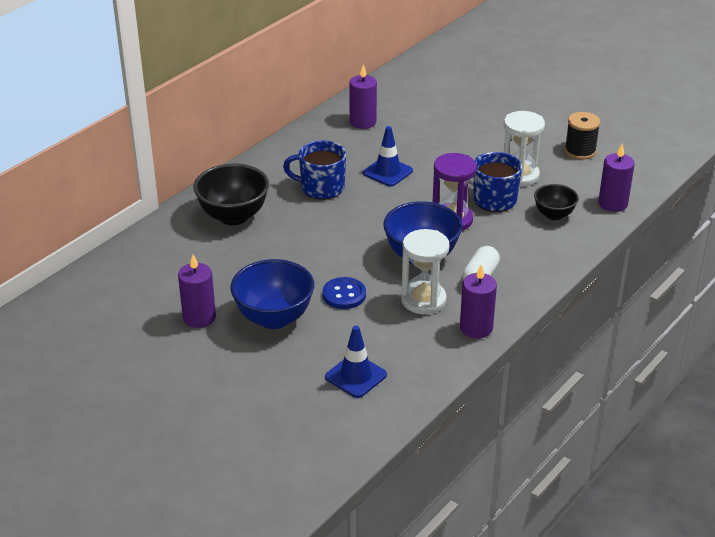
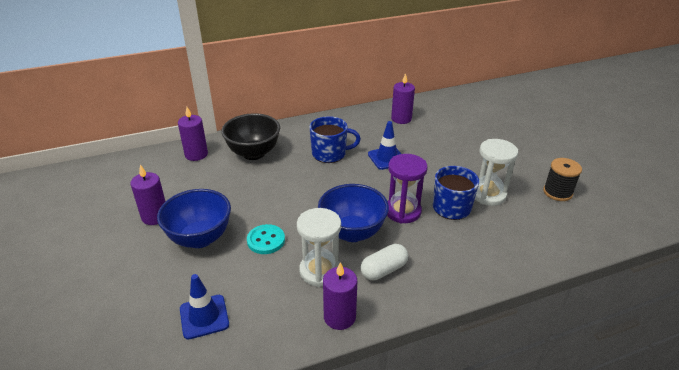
camera: 30 degrees right, 0 degrees up
blue mug [283,140,346,200] -> blue mug turned 135 degrees clockwise [309,116,361,163]
blue button [322,277,366,309] -> turquoise button [247,224,285,254]
black bowl [534,184,579,220] -> none
purple candle [598,144,635,212] -> purple candle moved to [178,107,208,161]

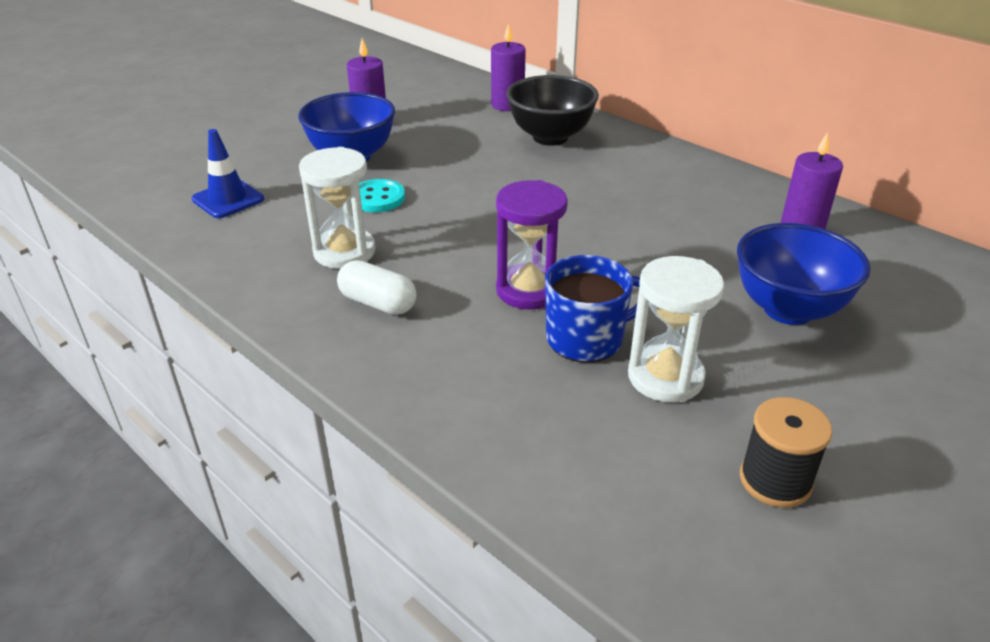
camera: 65 degrees right, 0 degrees up
blue mug [309,116,361,163] -> none
blue bowl [318,184,389,242] -> blue bowl moved to [737,223,871,325]
purple candle [323,262,357,330] -> none
blue traffic cone [368,121,401,170] -> none

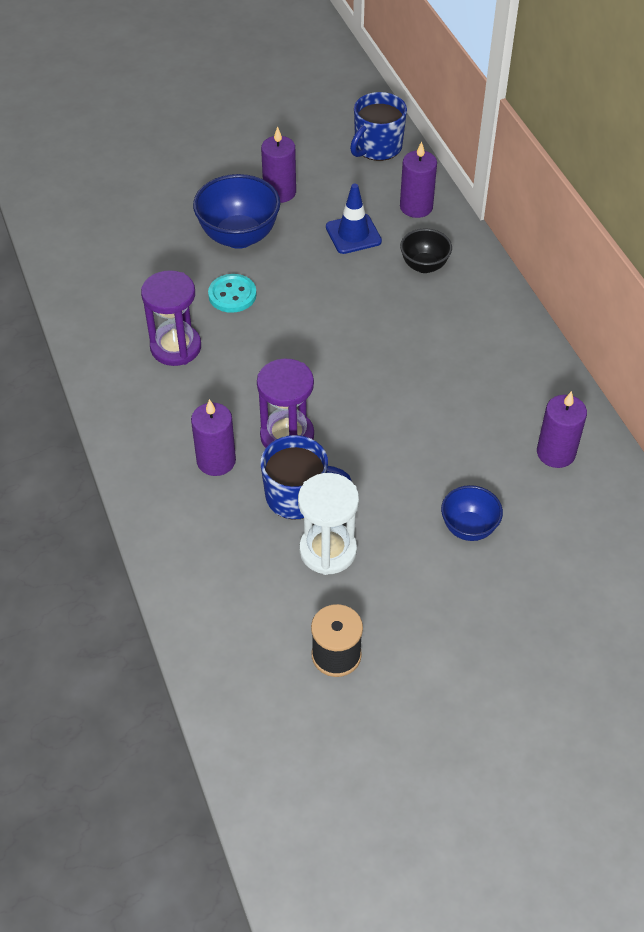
camera: 25 degrees right, 15 degrees up
blue traffic cone [192,129,264,218] -> blue traffic cone moved to [326,184,382,254]
white hourglass [299,147,376,269] -> purple hourglass [141,270,201,366]
white capsule [337,260,417,315] -> none
black bowl [507,75,599,146] -> black bowl [400,229,452,273], size x0.59
blue bowl [737,223,871,325] -> blue bowl [441,485,503,541], size x0.59
none -> purple candle [191,399,236,476]
none -> blue mug [350,92,407,161]

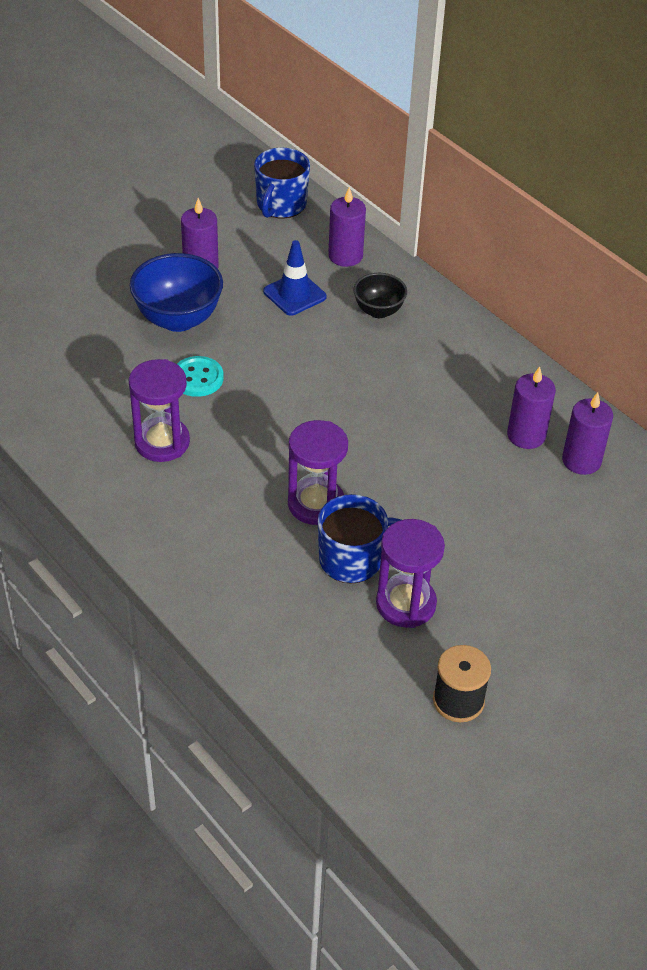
camera: 20 degrees left, 5 degrees down
purple candle [191,399,236,476] -> purple candle moved to [507,366,556,449]
white hourglass [298,473,359,575] -> purple hourglass [376,519,445,628]
blue bowl [441,485,503,541] -> none

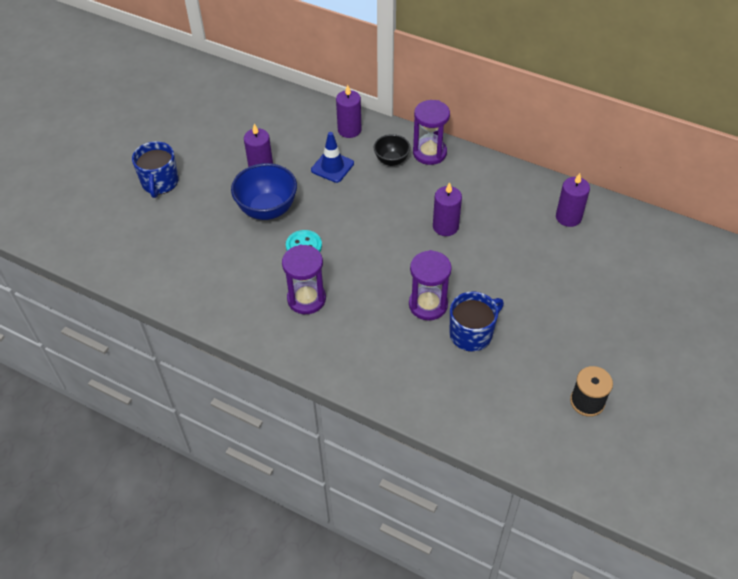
camera: 20 degrees left, 5 degrees up
blue mug [254,148,310,218] -> blue mug moved to [132,141,179,198]
purple hourglass [376,519,445,628] -> purple hourglass moved to [413,100,450,165]
purple candle [507,366,556,449] -> purple candle moved to [433,182,462,236]

